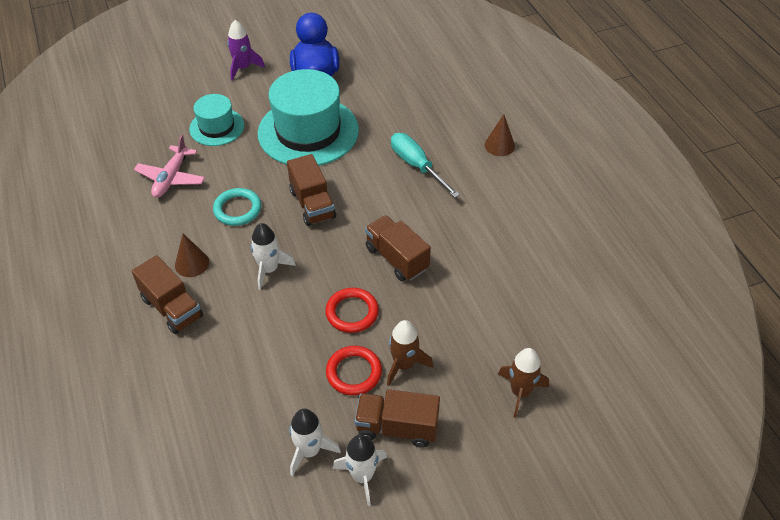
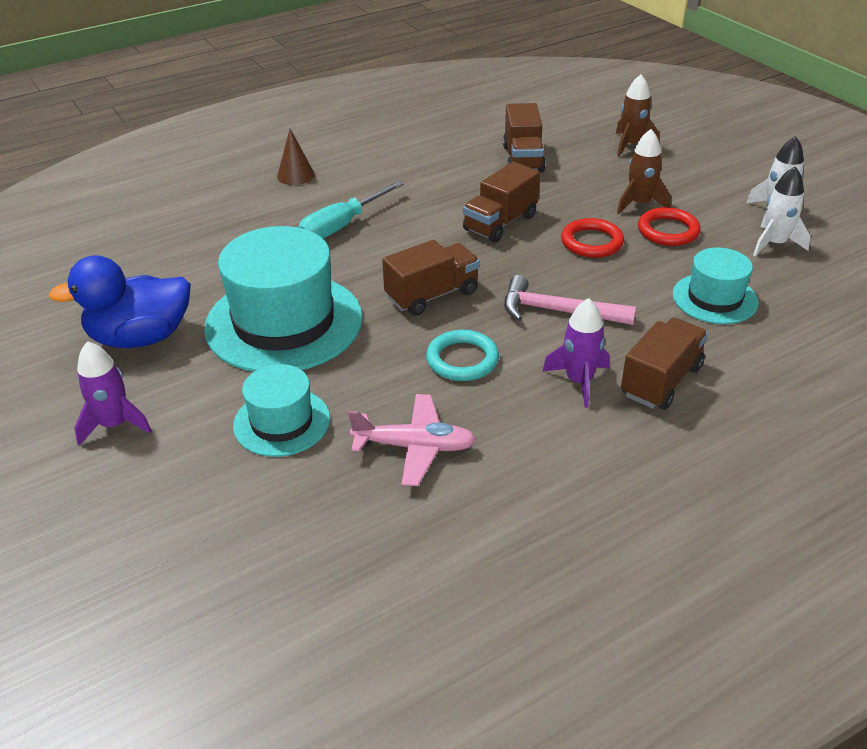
camera: 100 degrees left, 10 degrees down
brown cone [175,234,209,277] -> purple rocket [542,298,609,408]
white rocket [251,223,296,290] -> pink hammer [504,275,636,325]
brown truck [355,389,440,448] -> brown truck moved to [503,103,546,172]
none -> turquoise hat [673,247,759,324]

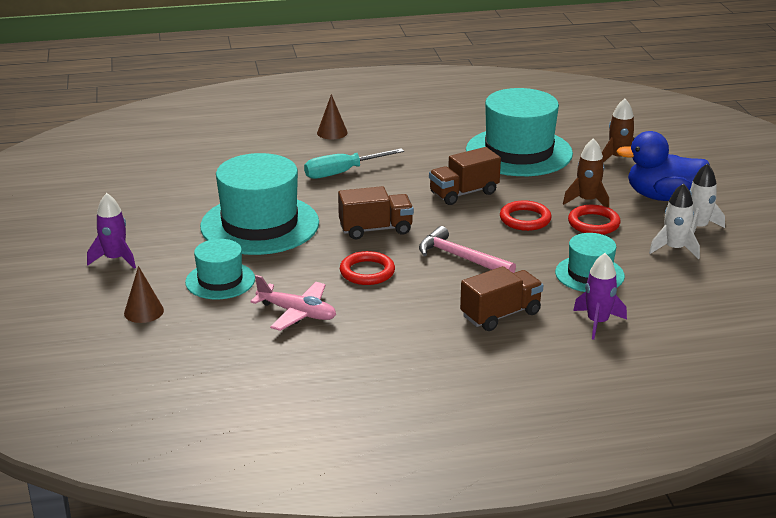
camera: 20 degrees right, 10 degrees down
blue duck [48,255,191,348] -> blue duck moved to [616,131,710,201]
turquoise ring [426,330,499,381] -> red ring [340,251,395,285]
brown truck [503,103,546,172] -> turquoise hat [466,88,573,176]
purple rocket [542,298,609,408] -> purple rocket moved to [573,253,627,340]
none -> brown cone [124,266,164,323]

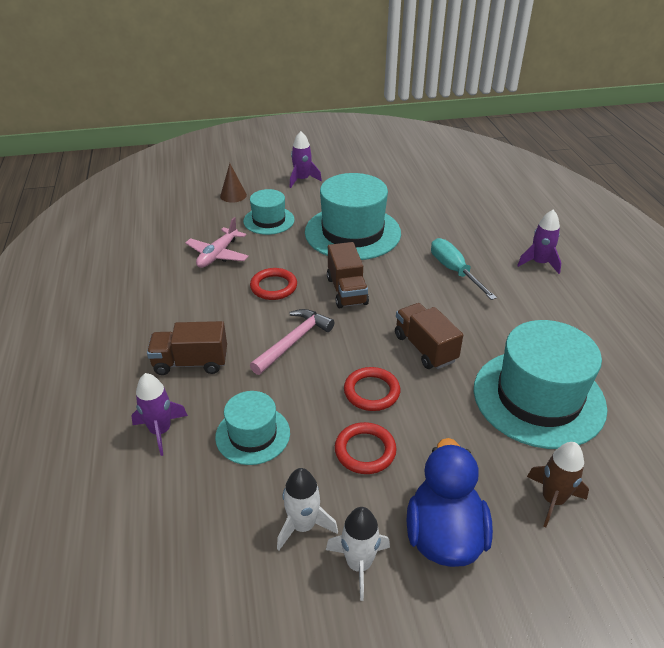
camera: 90 degrees right, 10 degrees up
brown cone [317,94,348,139] -> purple rocket [517,210,561,274]
brown truck [460,266,543,331] -> brown truck turned 120 degrees clockwise [147,321,227,375]
brown rocket [563,138,609,208] -> none

